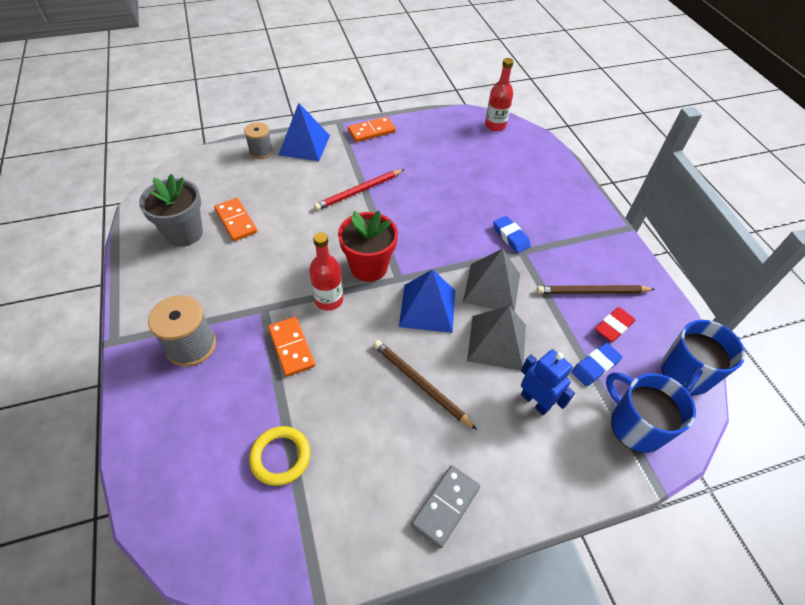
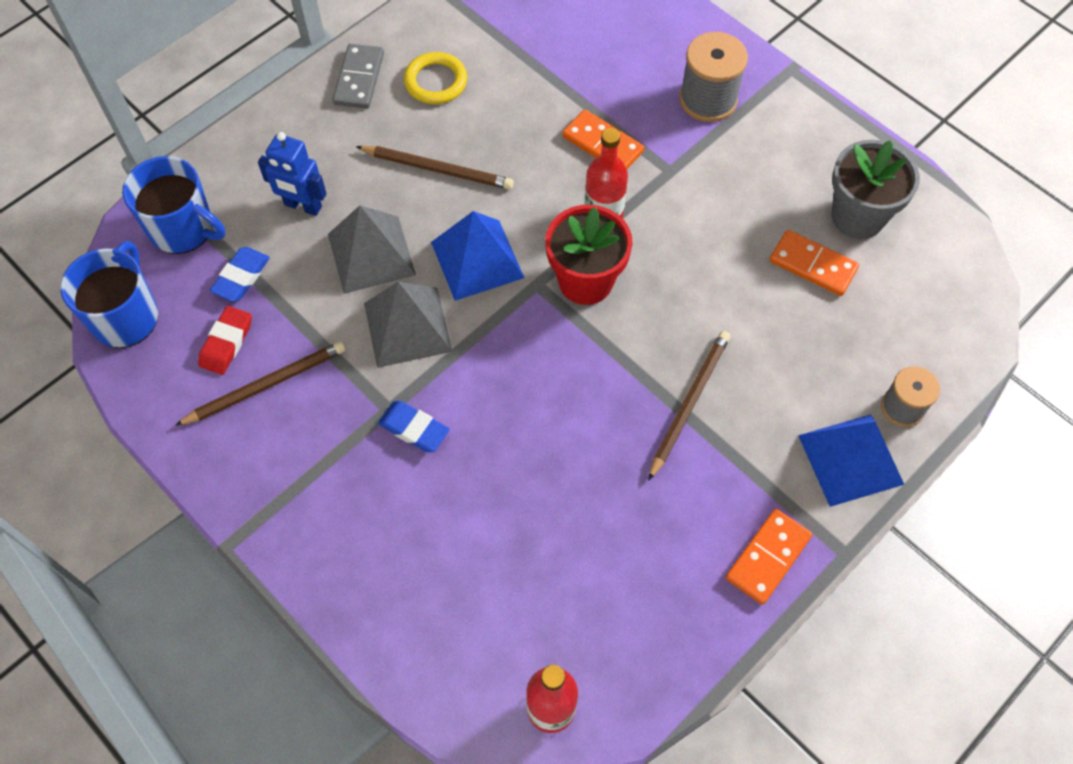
camera: 155 degrees right, 10 degrees up
yellow ring [249,426,310,486] -> yellow ring moved to [404,52,467,104]
red pencil [314,169,404,210] -> brown pencil [648,331,730,481]

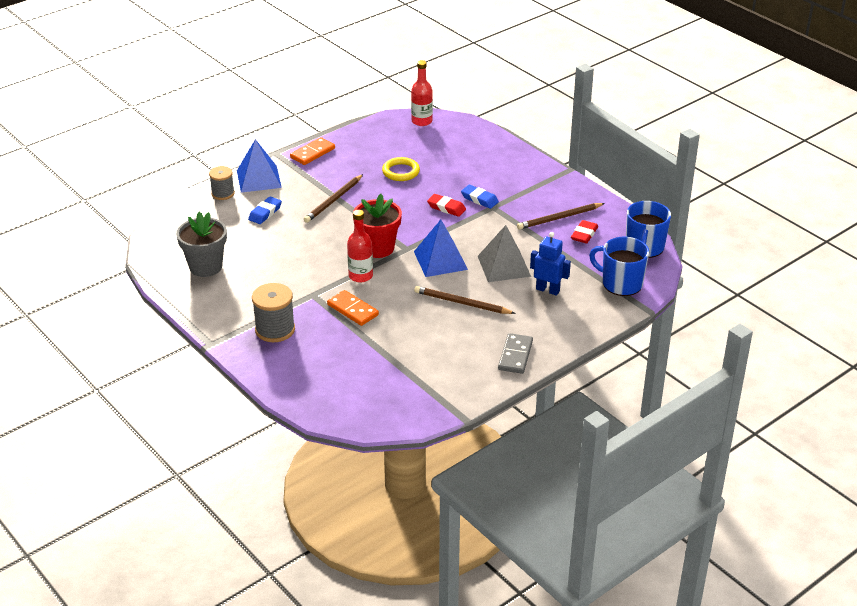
camera: 175 degrees left, 25 degrees down
blue eraser [210,247,270,302] -> blue eraser moved to [248,196,282,224]
grey pyramid [364,282,452,368] -> none
yellow ring [404,52,467,104] -> yellow ring moved to [382,157,420,181]
orange domino [770,230,859,296] -> none
none -> red eraser [427,194,466,217]

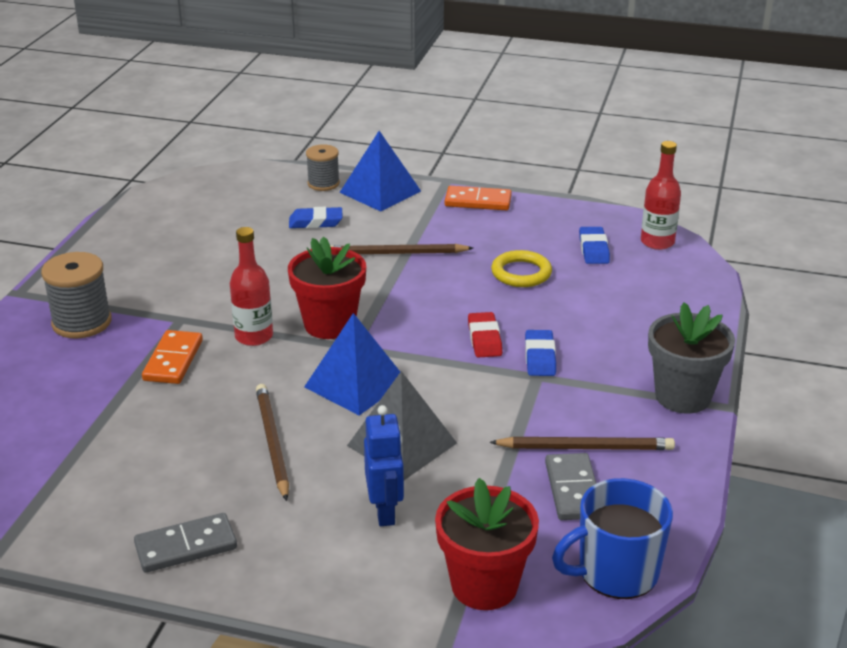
camera: 55 degrees right, 5 degrees down
grey flower pot [176,212,227,277] -> grey flower pot moved to [648,302,735,414]
brown pencil [517,203,605,230] -> brown pencil turned 150 degrees clockwise [489,437,675,450]
red eraser [571,220,598,243] -> grey domino [545,453,596,520]
blue mug [589,237,649,296] -> red flower pot [435,478,539,610]
none -> blue eraser [579,227,610,264]

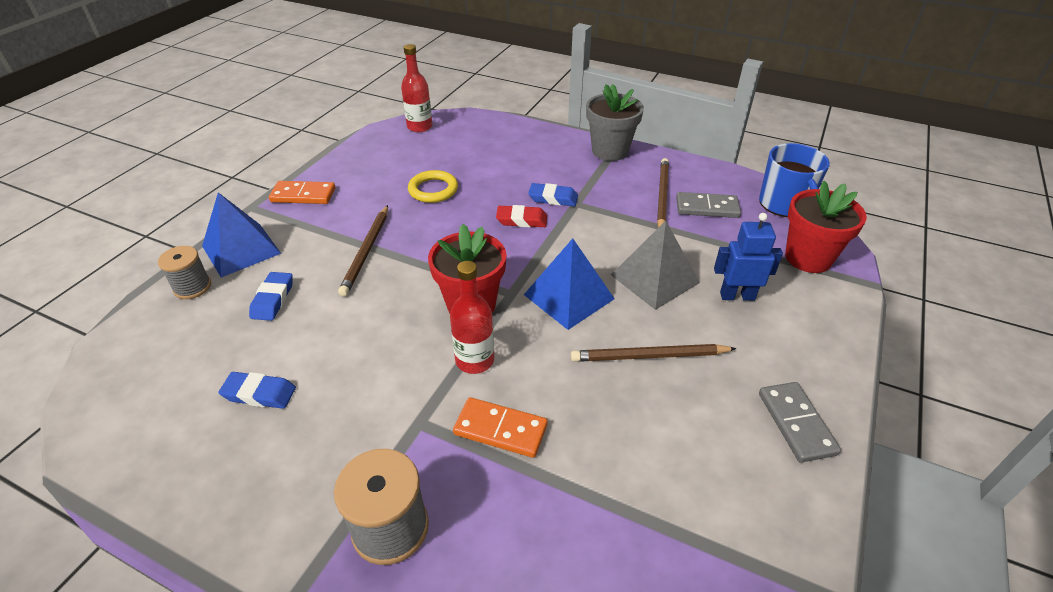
camera: 80 degrees left, 10 degrees up
orange domino [445,186,512,210] -> orange domino turned 75 degrees clockwise [269,181,335,204]
blue eraser [579,227,610,264] -> blue eraser moved to [218,372,296,409]

